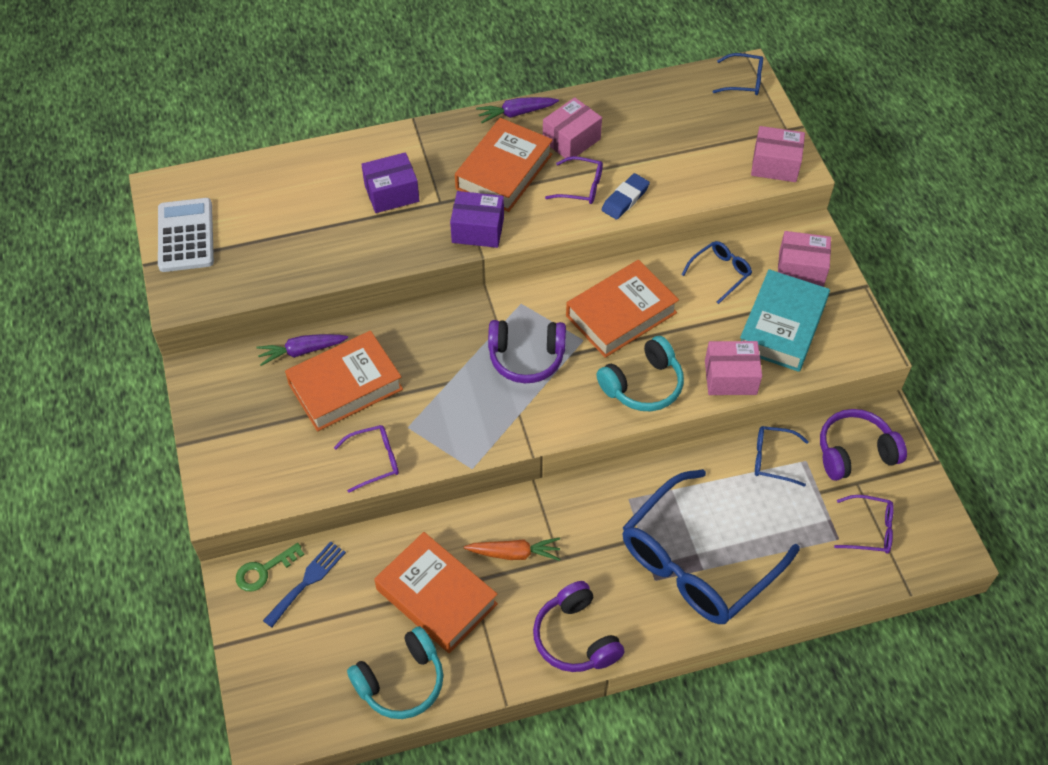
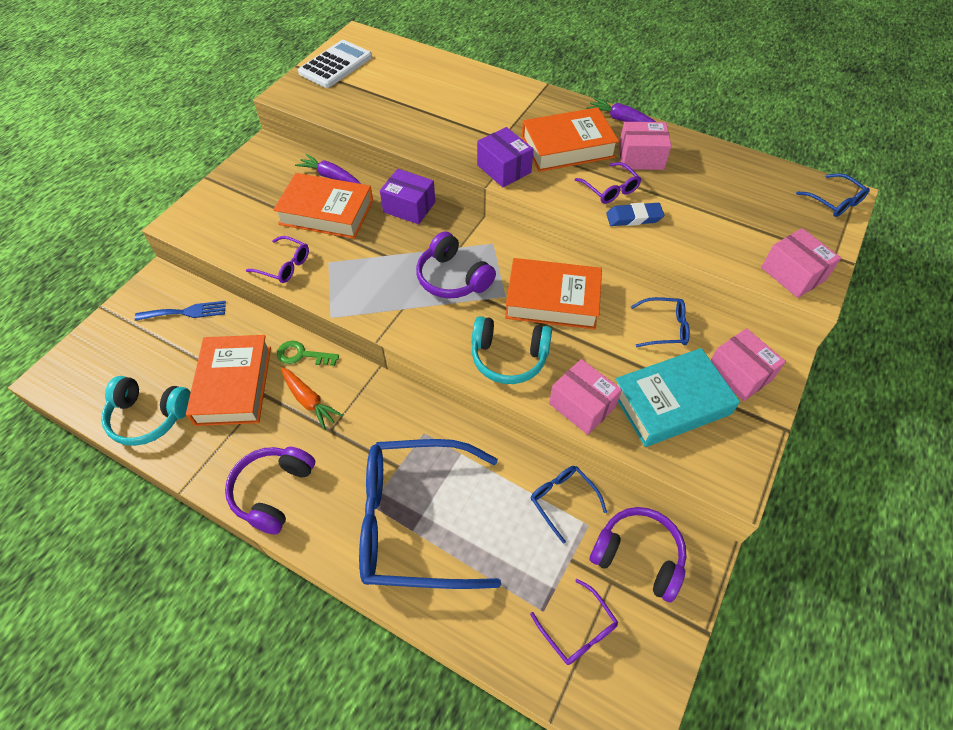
camera: 45 degrees right, 0 degrees up
green key [236,543,304,591] -> green key moved to [277,341,339,366]
purple box [361,152,420,213] -> purple box moved to [380,169,435,224]

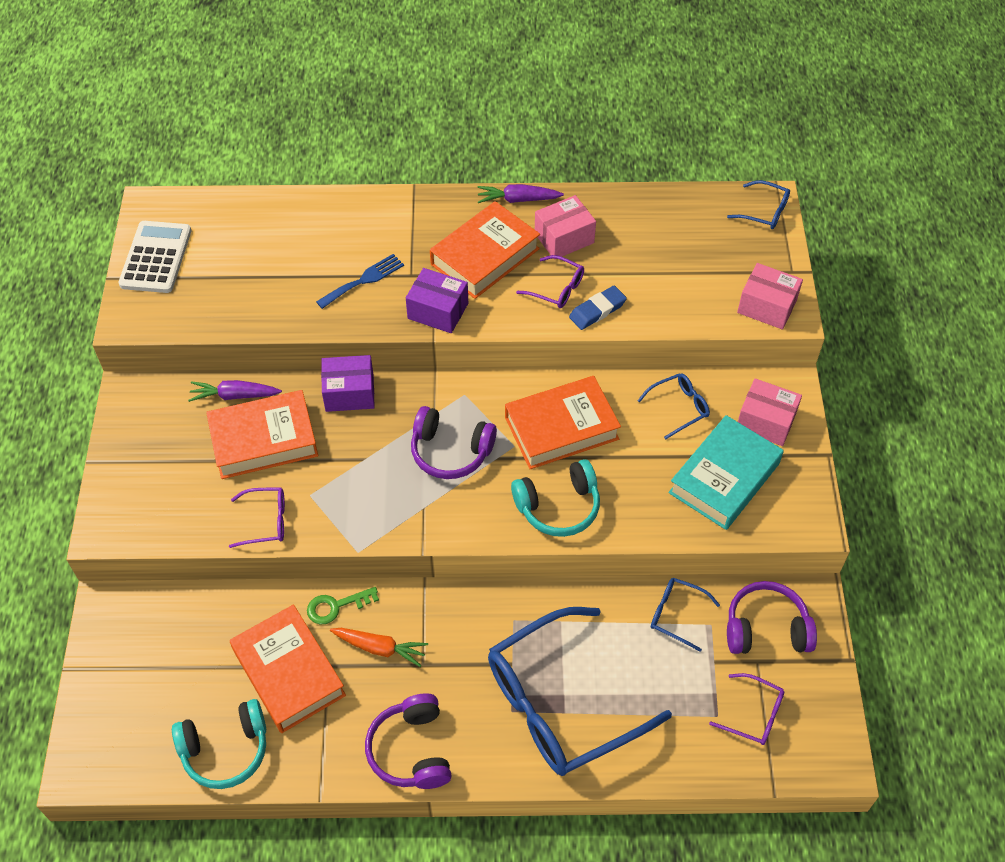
camera: 30 degrees left, 0 degrees up
blue fork [135,301,226,321] -> blue fork moved to [316,254,404,309]
pink box [549,359,622,435] -> none

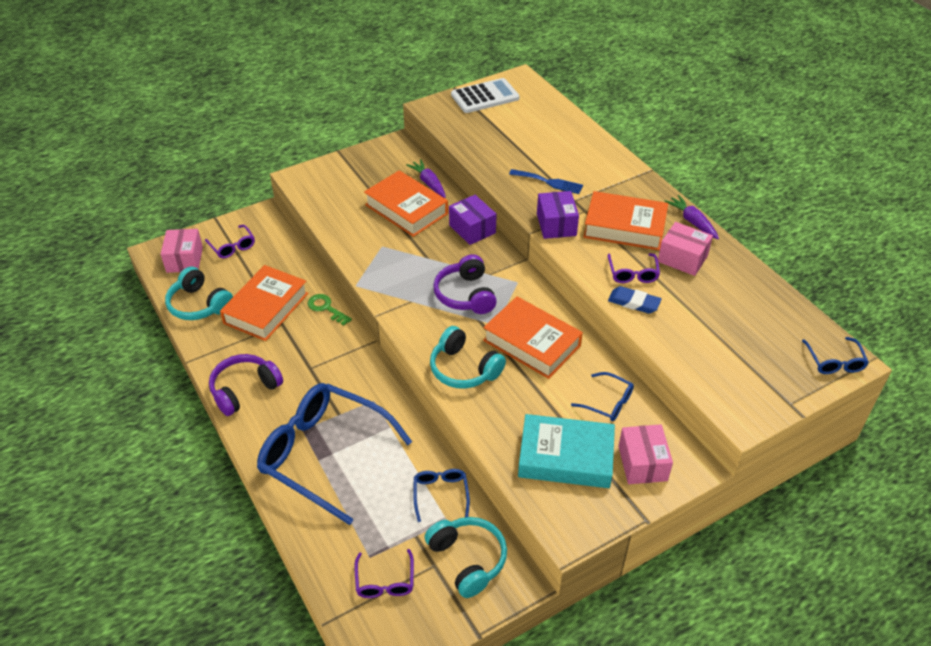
camera: 60 degrees right, 10 degrees down
purple glasses [229,487,285,548] -> purple glasses moved to [205,225,255,258]
orange carrot [330,628,428,667] -> none
purple headphones [727,581,817,654] -> turquoise headphones [425,517,507,598]
pink box [737,263,803,330] -> pink box moved to [161,229,203,273]

